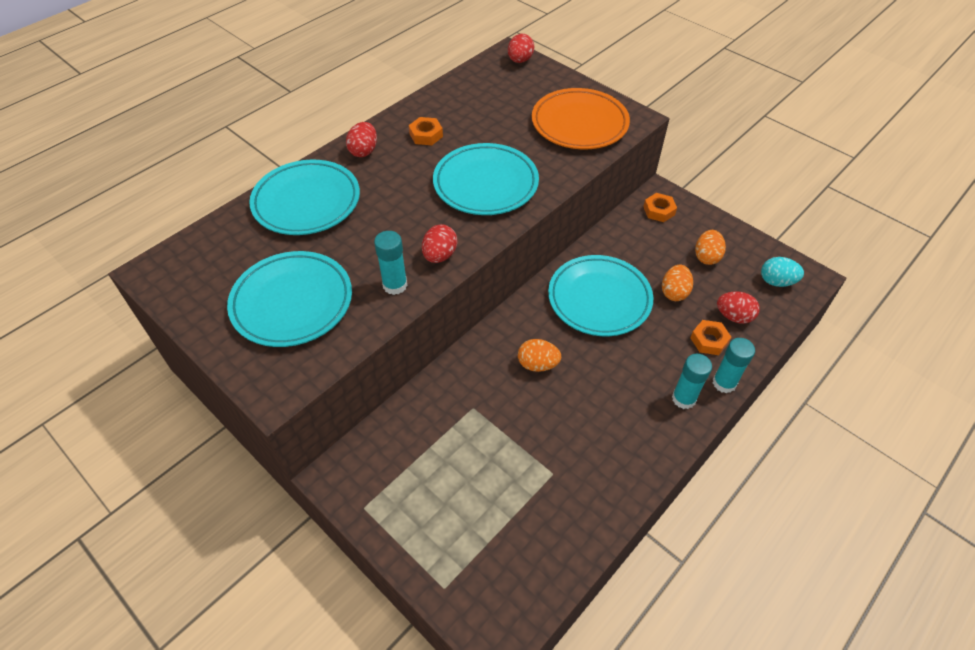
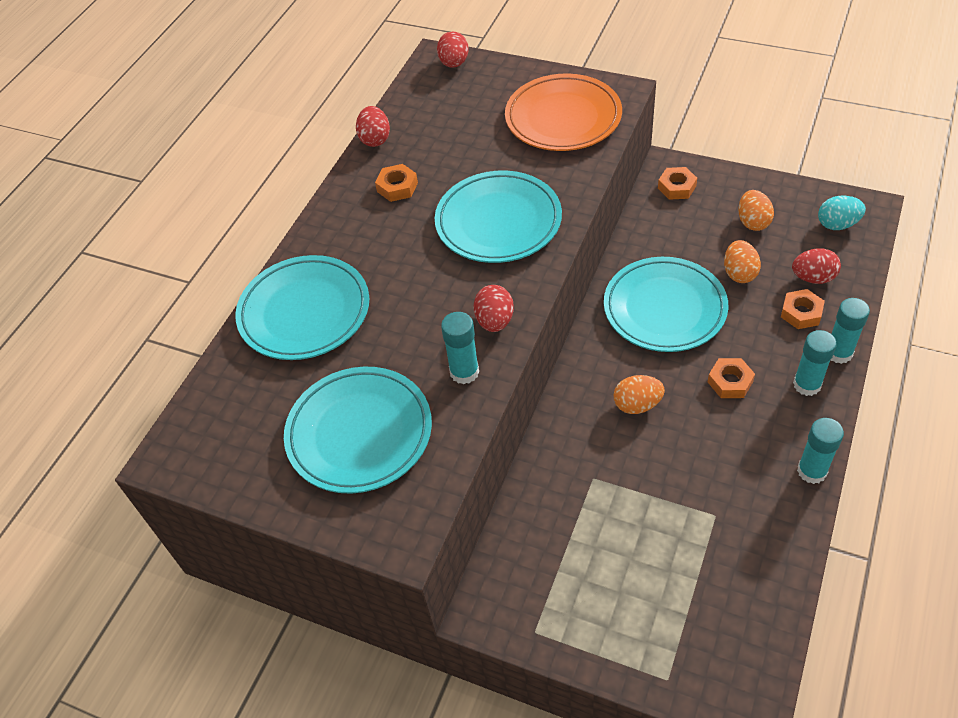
camera: 15 degrees left, 0 degrees up
red egg [346,122,377,157] -> red egg moved to [356,106,390,147]
none -> orange nut [708,358,755,398]
none -> turquoise glue stick [797,418,844,484]

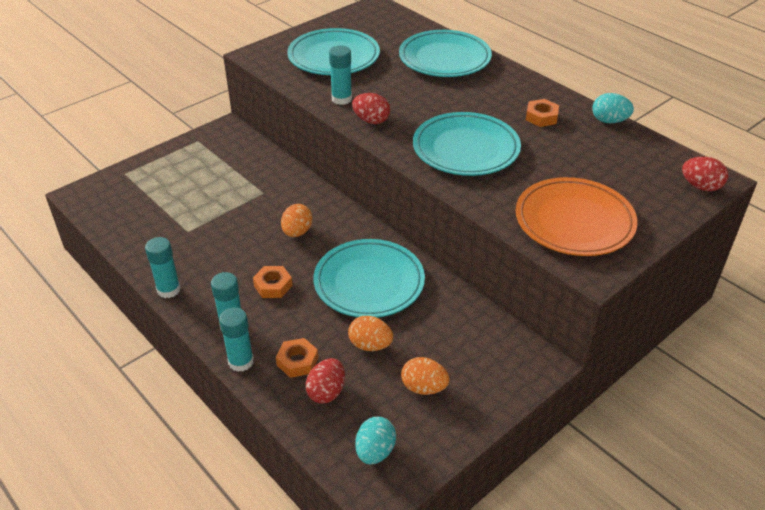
camera: 110 degrees right, 10 degrees down
red egg [356,106,390,147] -> turquoise egg [592,93,634,123]
orange nut [658,167,697,200] -> none

